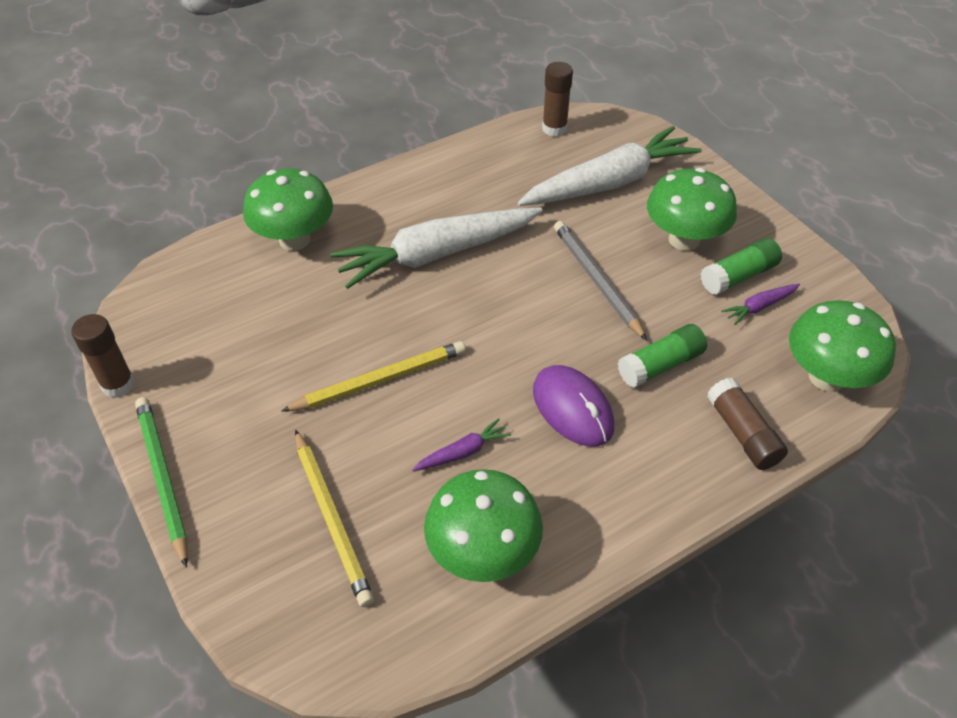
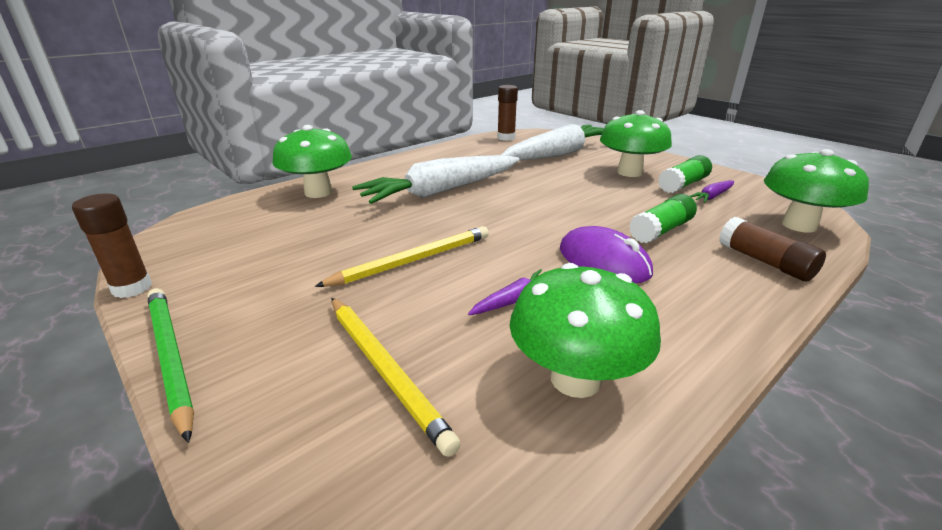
camera: 10 degrees left, 20 degrees down
grey pencil [554,221,647,341] -> none

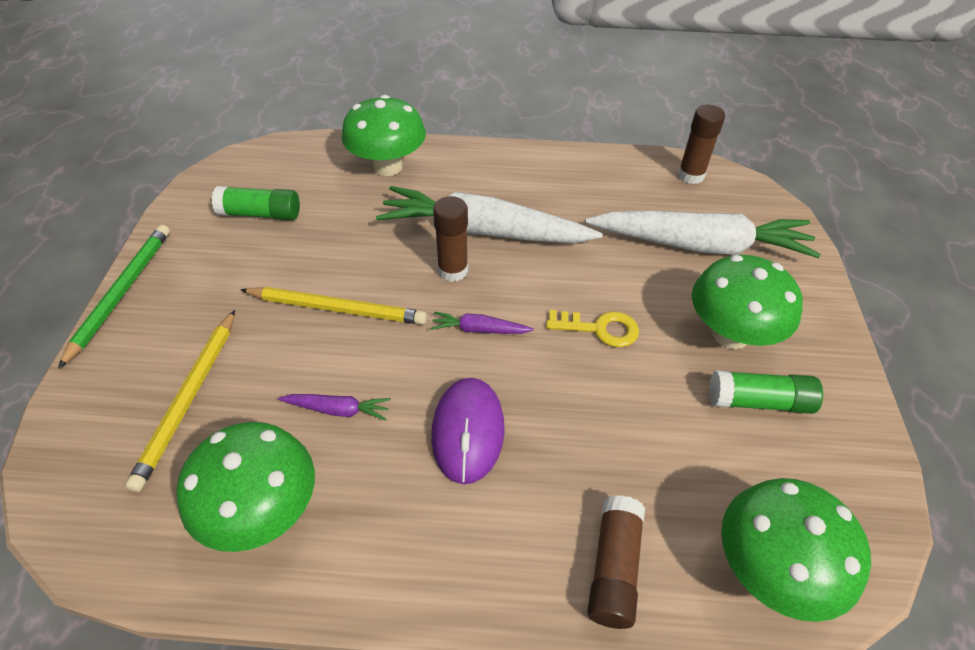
camera: 45 degrees right, 20 degrees up
brown glue stick [72,194,152,298] -> brown glue stick moved to [433,196,468,282]
green glue stick [629,194,697,243] -> green glue stick moved to [212,186,300,220]
purple carrot [690,180,734,203] -> purple carrot moved to [431,311,533,334]
none -> yellow key [546,310,639,347]

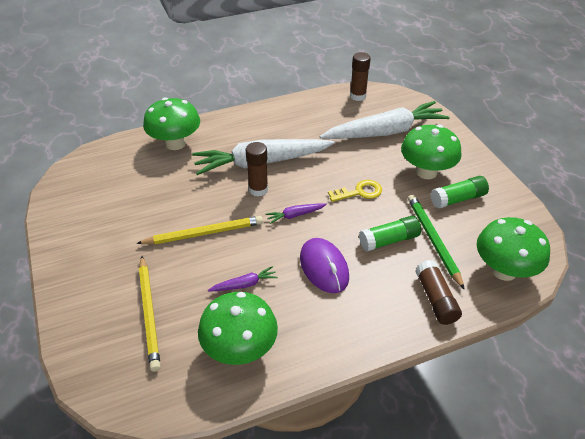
camera: 25 degrees left, 5 degrees down
green pencil [58,225,170,369] -> green pencil moved to [408,195,465,290]
green glue stick [212,186,300,220] -> green glue stick moved to [359,216,421,252]

